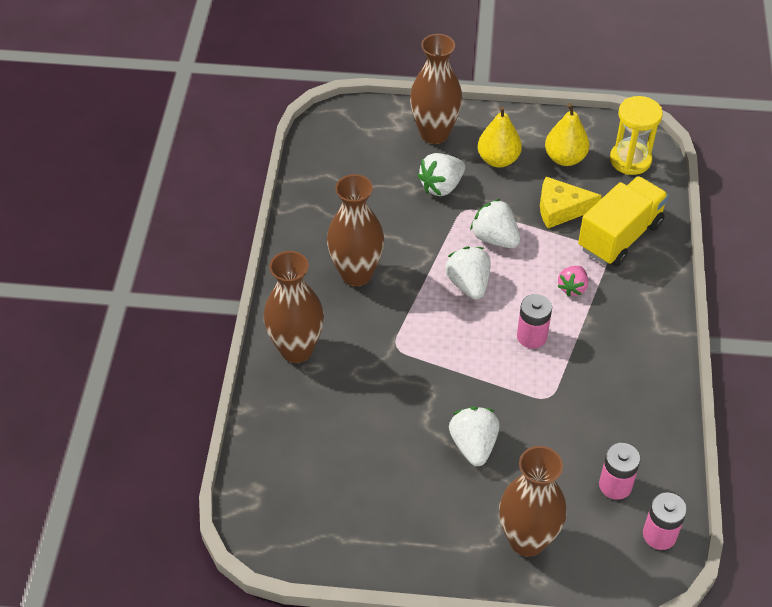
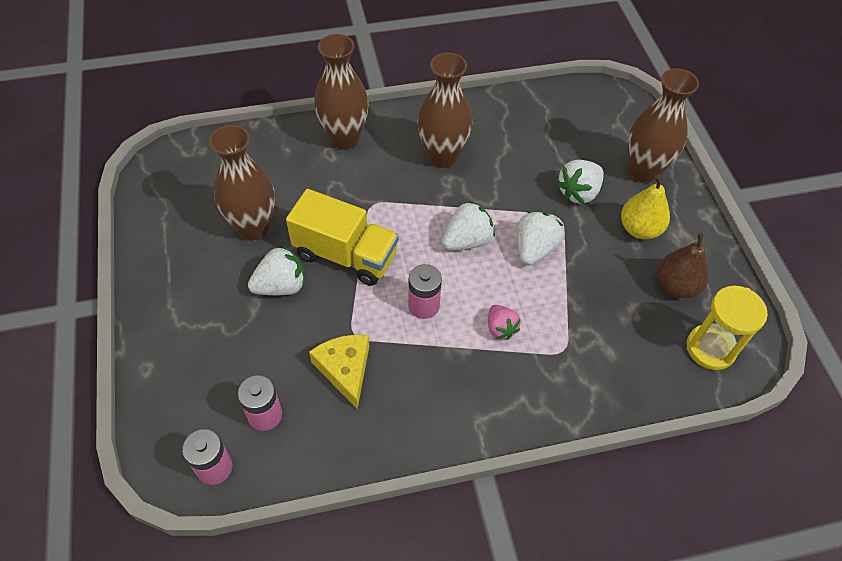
camera: 70 degrees right, 5 degrees up
white strawberry [417,153,465,196] -> white strawberry turned 75 degrees counterclockwise [556,160,604,204]
brown vase [499,446,567,557] -> brown vase moved to [209,125,275,241]
yellow cheese [540,177,602,228] -> yellow cheese moved to [309,335,369,409]
yellow pear [545,103,589,166] -> brown pear [657,232,709,298]
pink strawberry [558,266,588,296] -> pink strawberry turned 120 degrees counterclockwise [488,305,521,340]
yellow truck [578,176,669,267] -> yellow truck moved to [286,189,399,286]

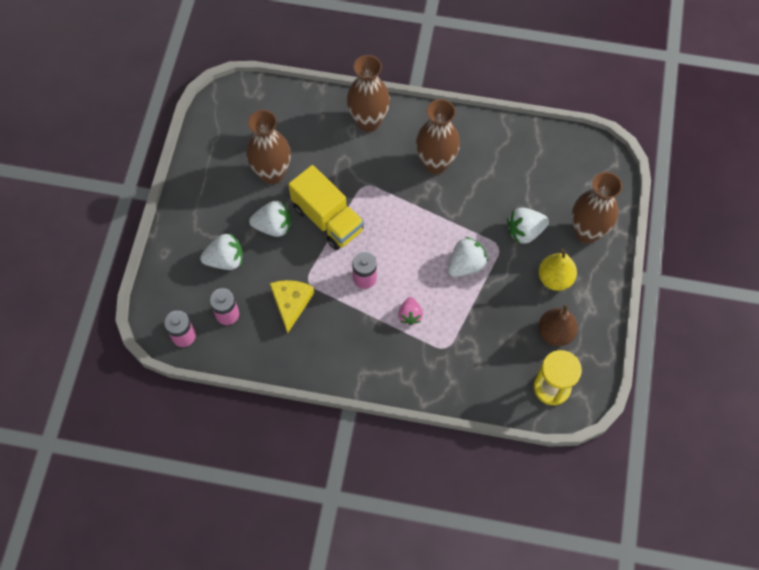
camera: 25 degrees right, 10 degrees up
white strawberry [442,201,495,250] -> white strawberry moved to [200,233,243,270]

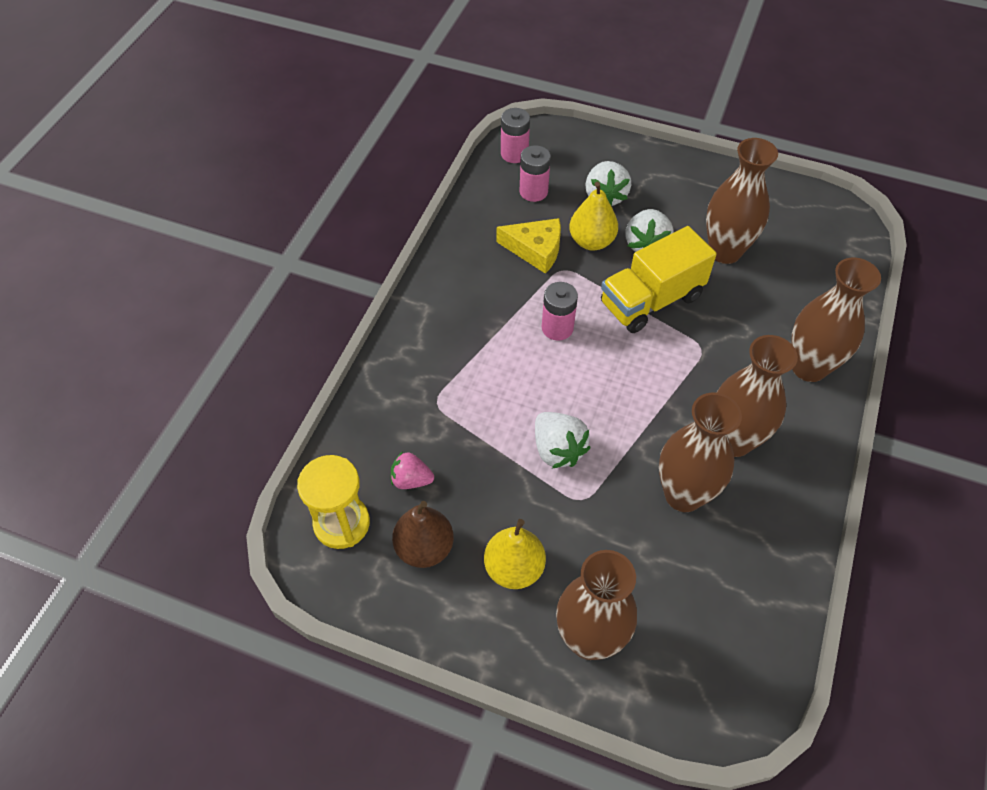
camera: 100 degrees right, 10 degrees down
pink strawberry [398,297,423,325] -> pink strawberry moved to [391,451,434,489]
white strawberry [507,208,549,244] -> none
none -> yellow pear [569,182,618,251]
none -> brown vase [659,393,742,512]

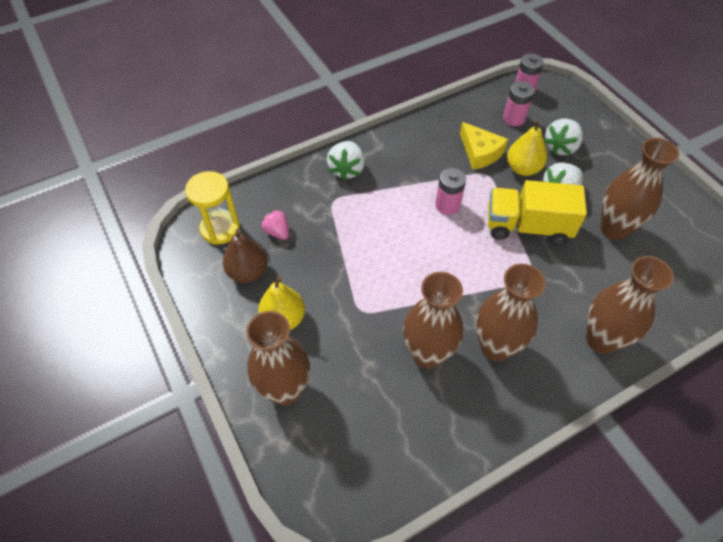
camera: 40 degrees right, 0 degrees up
white strawberry [535,412,591,469] -> white strawberry moved to [327,141,365,180]

